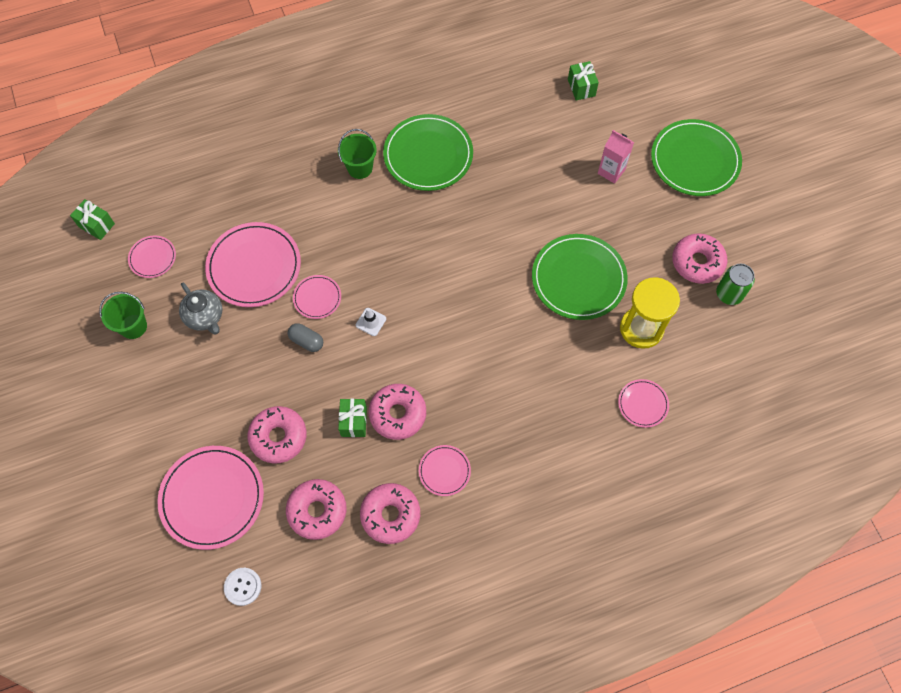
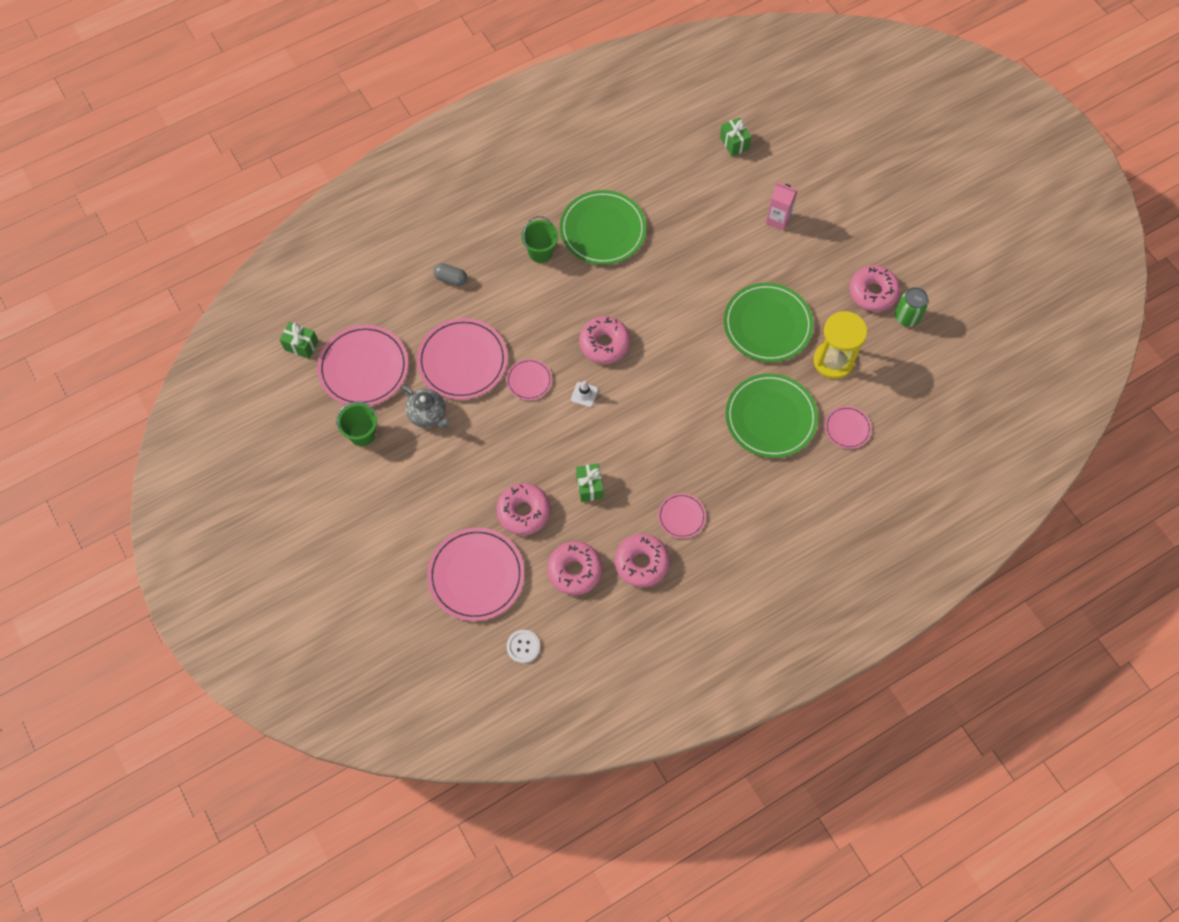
camera: 10 degrees left, 0 degrees up
pink plate [128,236,176,278] -> pink plate [317,325,408,406], size x1.98
grey capsule [288,323,323,352] -> grey capsule moved to [434,263,467,286]
pink donut [369,384,426,440] -> pink donut moved to [579,316,630,364]
green plate [651,119,742,196] -> green plate moved to [725,373,818,458]

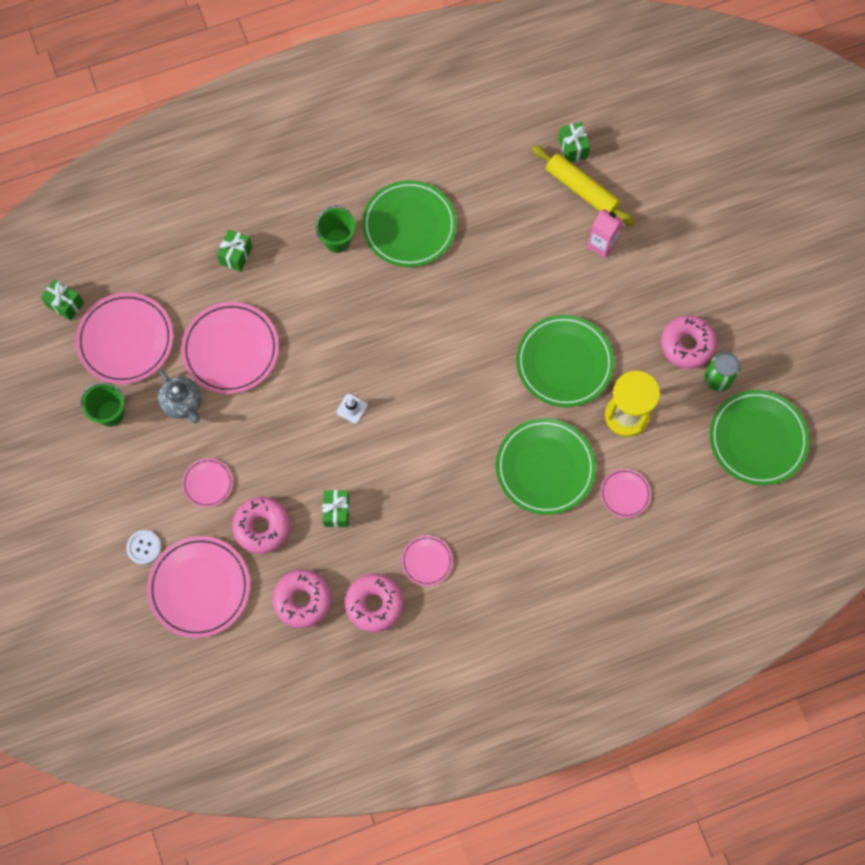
camera: 10 degrees right, 5 degrees up
grey capsule [434,263,467,286] -> green gift [217,230,252,272]
pink plate [506,359,552,400] -> pink plate moved to [182,458,233,507]
white button [507,630,540,663] -> white button moved to [126,530,162,565]
pink donut [579,316,630,364] -> none
none -> yellow rolling pin [532,145,635,226]
none -> green plate [710,390,810,485]

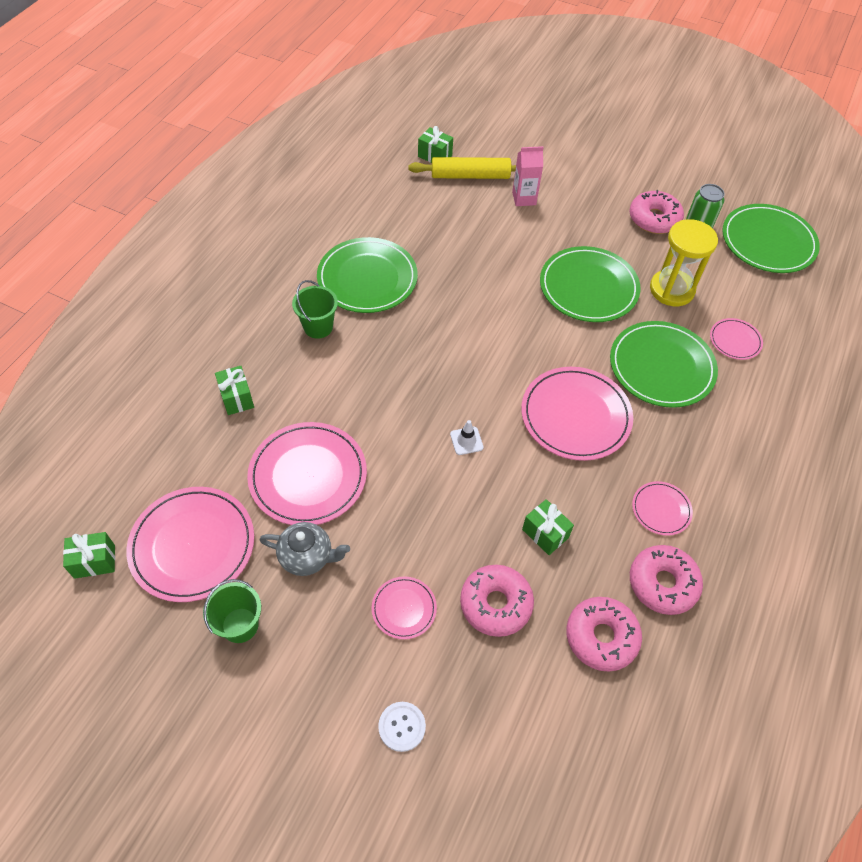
camera: 45 degrees left, 15 degrees down
pink plate [147,536,250,638] -> pink plate moved to [521,367,633,461]

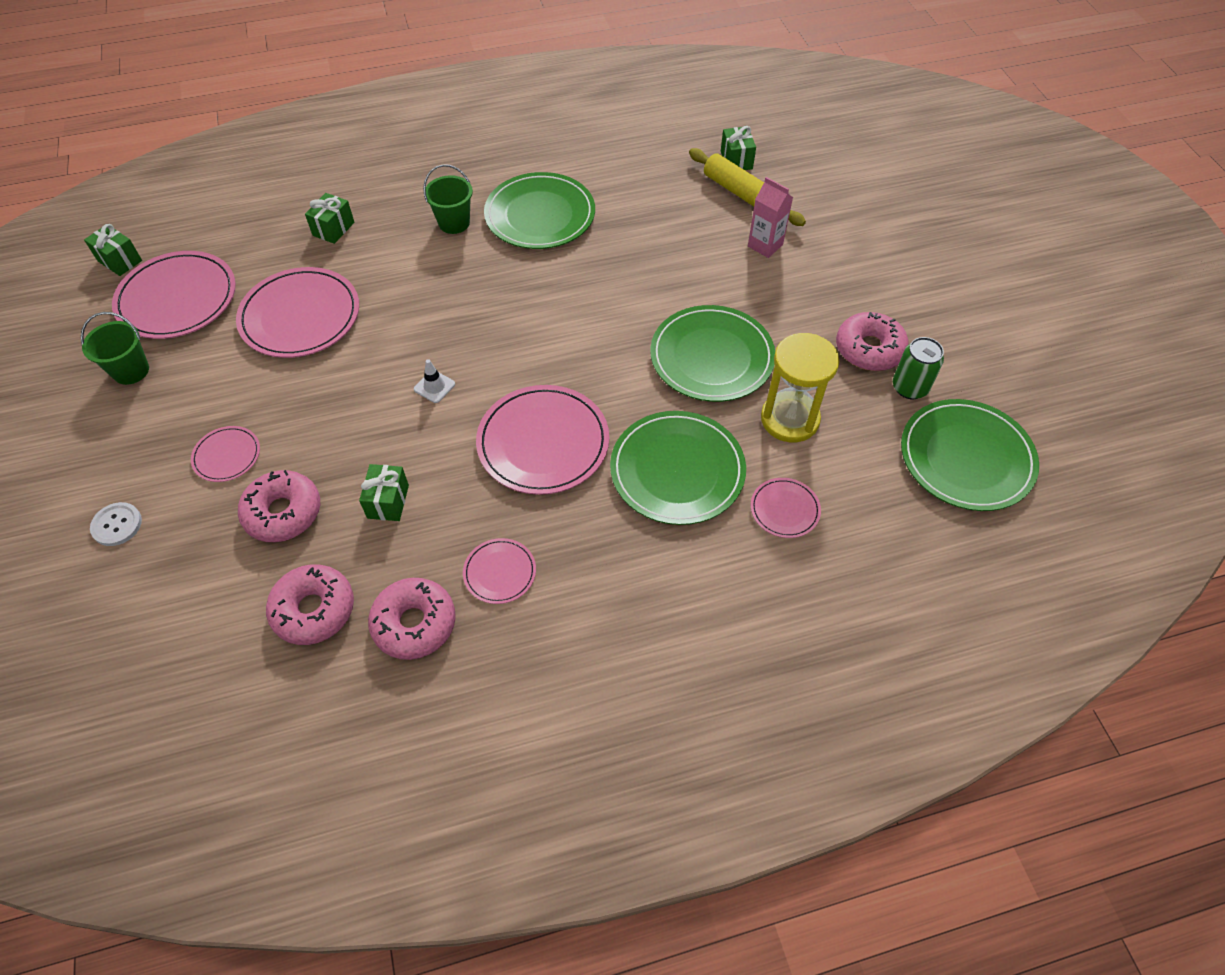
camera: 50 degrees right, 0 degrees up
grey teapot [259,522,350,576] -> none

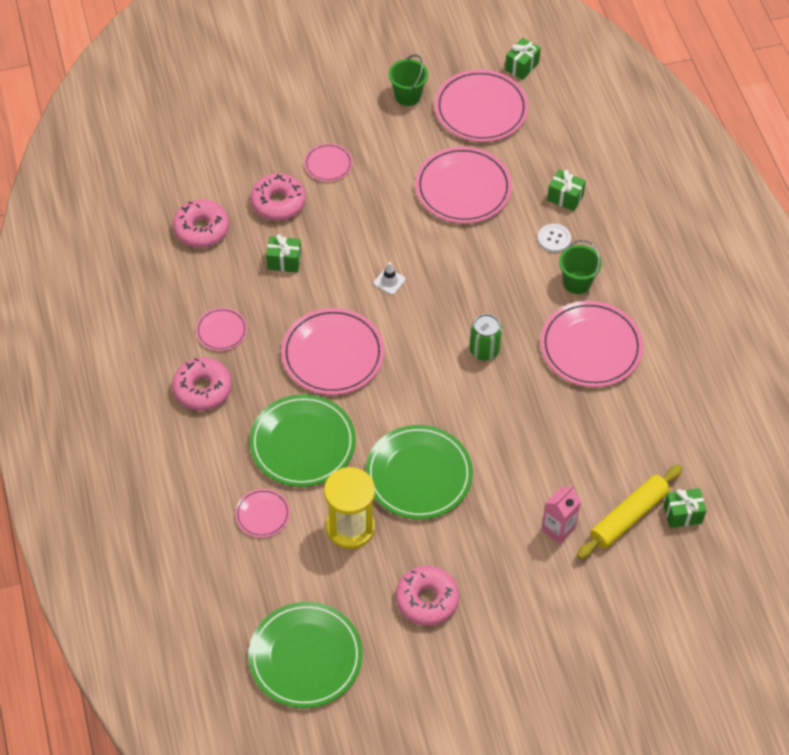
camera: 90 degrees right, 0 degrees up
white button [90,502,142,546] -> white button moved to [538,224,571,253]
pink donut [368,578,456,660] -> pink donut moved to [172,357,232,411]
green plate [484,172,595,249] -> pink plate [540,301,643,387]
green can [893,337,944,399] -> green can moved to [470,314,502,361]

